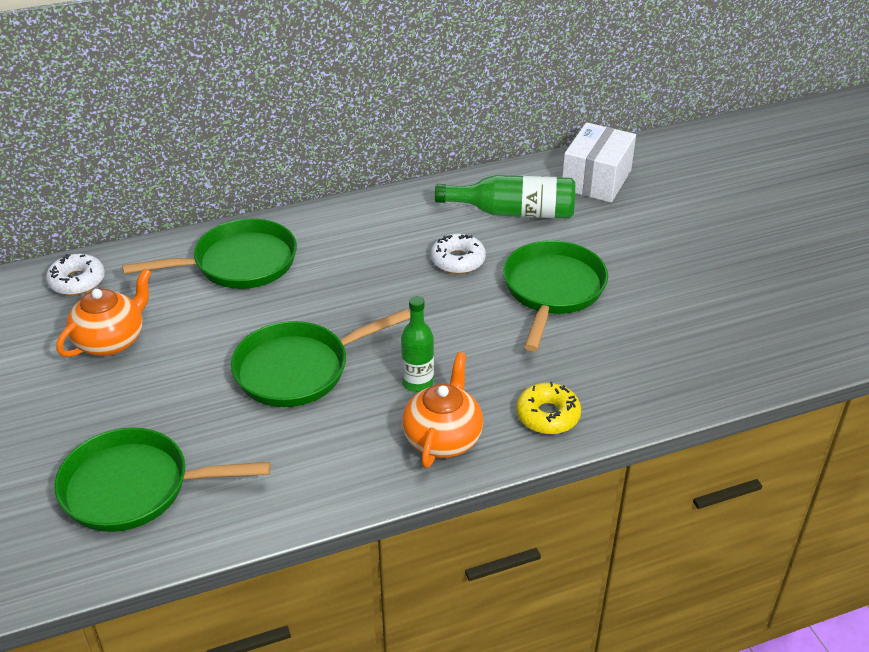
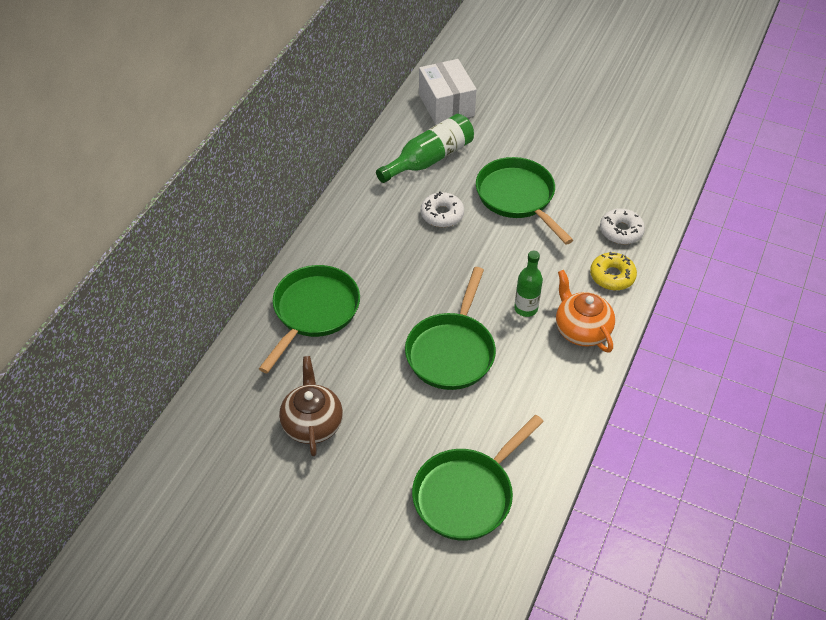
camera: 45 degrees left, 10 degrees up
white donut [46,254,105,295] -> white donut moved to [600,209,645,244]
orange teapot [56,268,152,357] -> brown teapot [279,356,343,456]

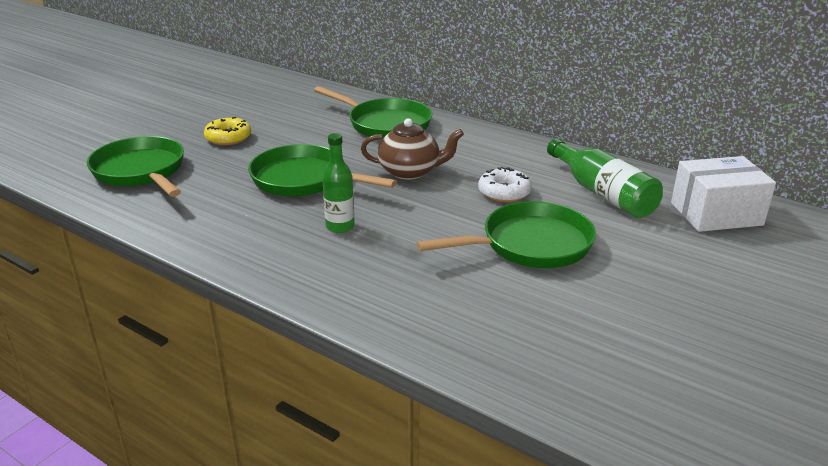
camera: 100 degrees right, 20 degrees down
brown teapot [279,356,343,456] -> brown teapot moved to [361,118,464,180]
orange teapot [556,270,615,353] -> none
yellow donut [590,252,637,290] -> yellow donut moved to [204,117,251,145]
white donut [600,209,645,244] -> none

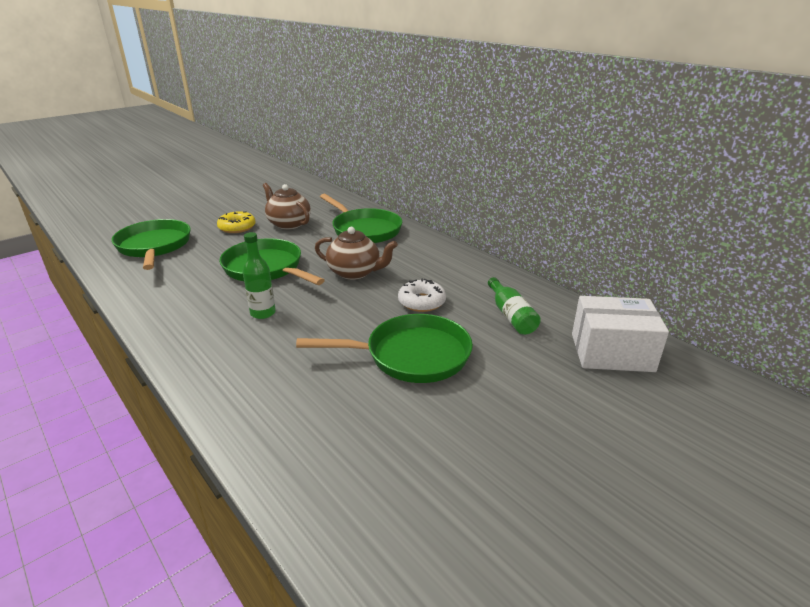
camera: 15 degrees right, 0 degrees up
green bottle [547,139,663,218] -> green bottle [488,277,541,335], size x0.66
none -> brown teapot [263,183,311,230]

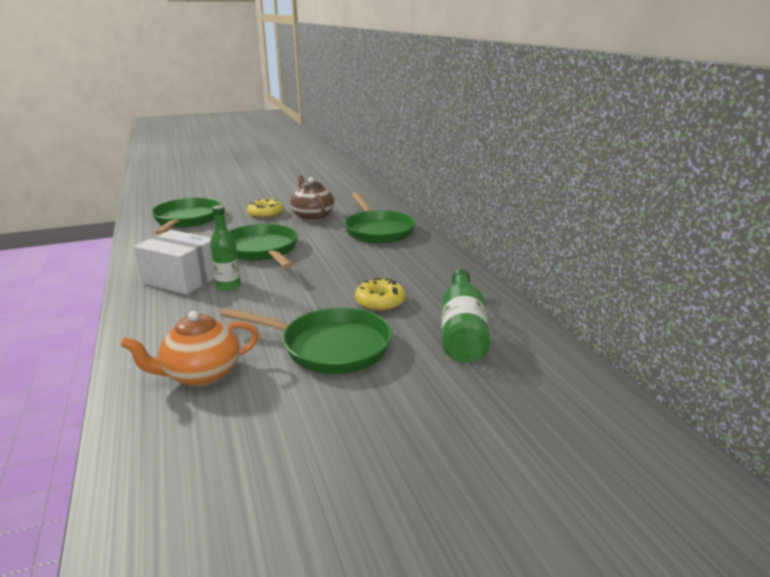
camera: 20 degrees right, 5 degrees down
brown teapot [315,227,398,280] -> none
white donut [398,279,446,312] -> yellow donut [355,278,406,311]
green bottle [488,277,541,335] -> green bottle [442,269,490,363], size x1.52
white box [572,296,669,372] -> white box moved to [134,230,215,295]
none -> orange teapot [120,311,259,386]

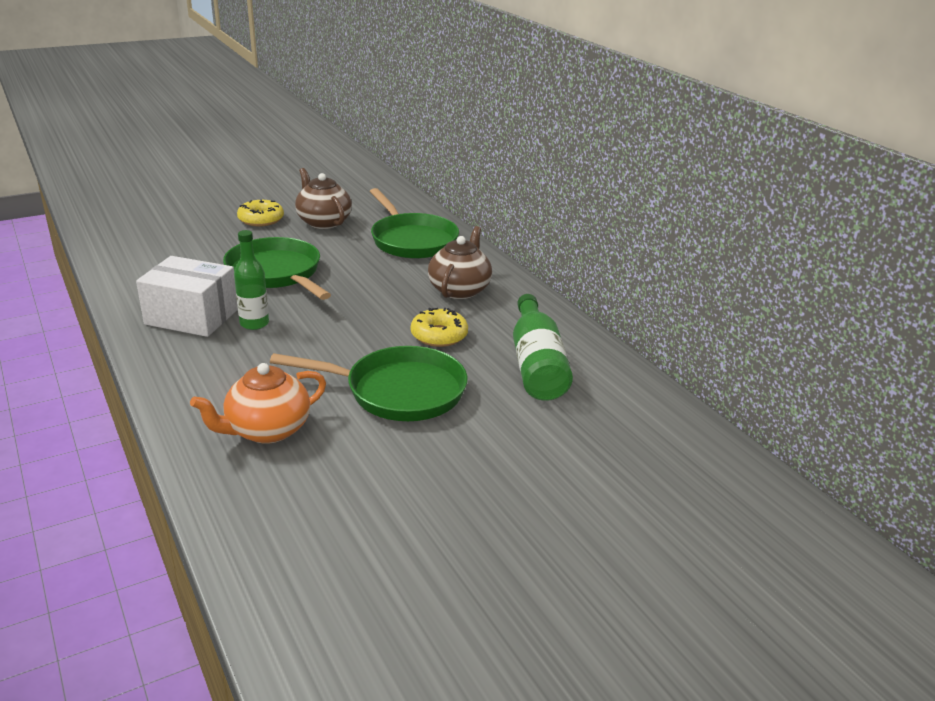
camera: 10 degrees left, 5 degrees up
green pan [151,198,222,235] -> none
none -> brown teapot [428,226,492,299]

